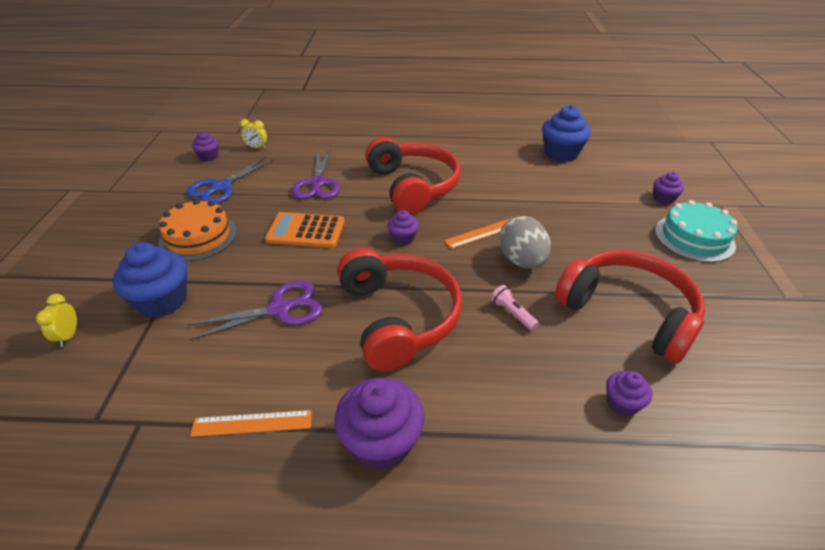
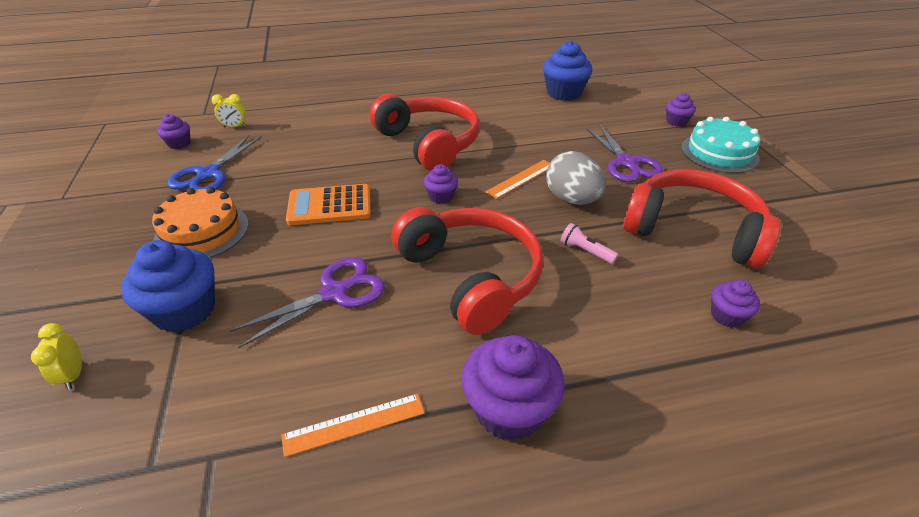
camera: 15 degrees left, 0 degrees up
purple scissors [292,149,340,199] -> purple scissors moved to [585,124,663,182]

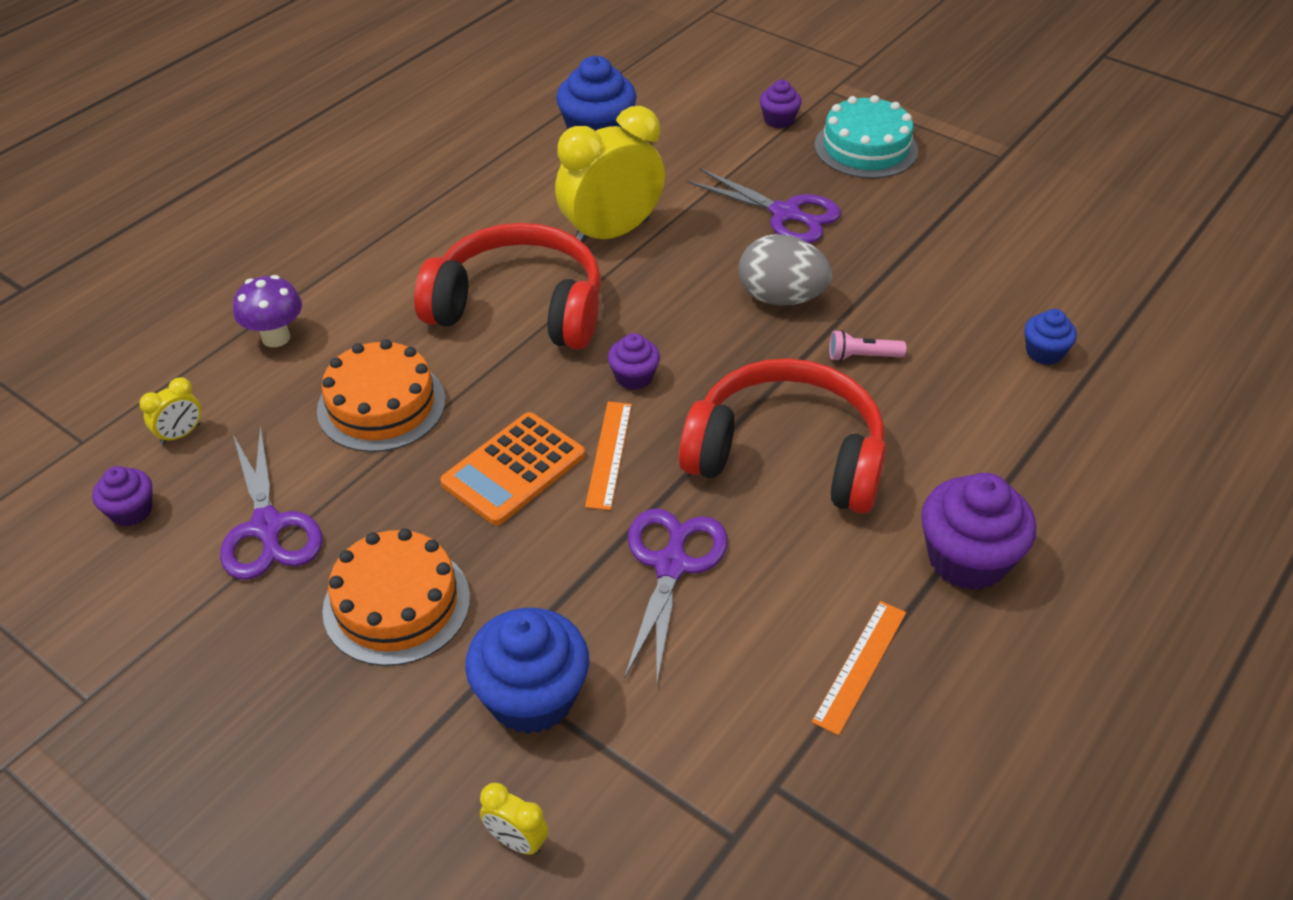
camera: 40 degrees left, 5 degrees up
blue scissors [167,135,262,190] -> purple scissors [220,425,323,580]
orange ruler [485,160,550,199] -> orange ruler moved to [585,402,632,510]
red headphones [623,169,780,268] -> none
purple cupcake [711,280,760,328] -> blue cupcake [1024,309,1077,365]
none -> purple mushroom [233,275,302,347]
none -> orange cake [317,339,446,452]
none -> yellow clock [555,106,665,243]

